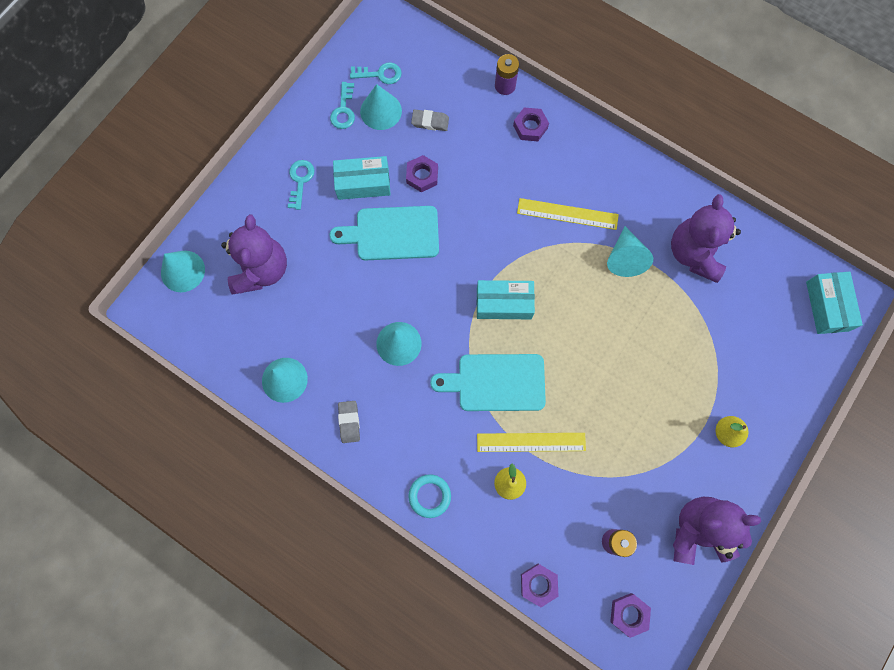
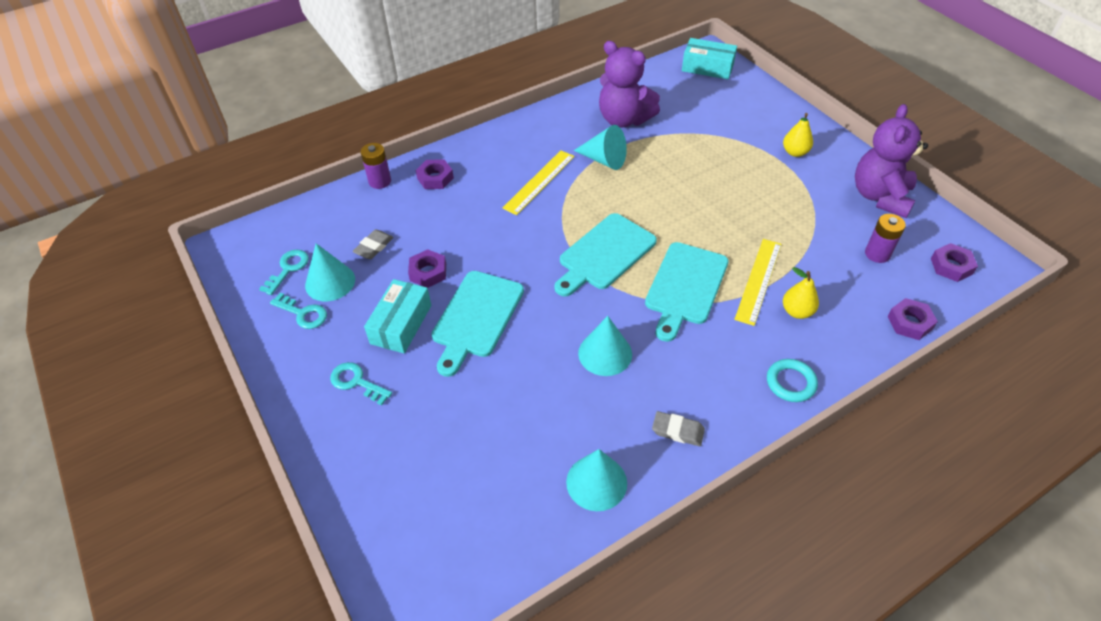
camera: 65 degrees left, 25 degrees down
turquoise cone [161,251,205,292] -> none
purple teddy bear [221,214,287,294] -> none
turquoise box [477,280,535,319] -> turquoise cutting board [554,213,657,297]

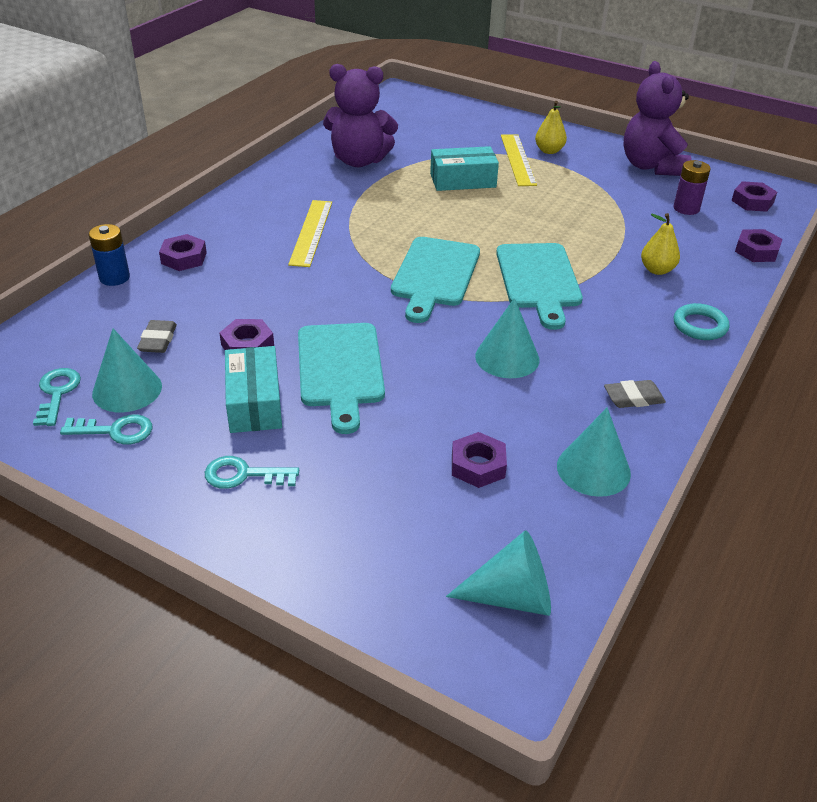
camera: 30 degrees left, 10 degrees down
purple battery [360,143,391,189] -> blue battery [89,224,130,286]
turquoise cone [574,125,627,170] -> turquoise cone moved to [446,530,551,616]
turquoise box [682,38,737,79] -> turquoise box moved to [430,146,499,191]
yellow ruler [734,239,782,326] -> yellow ruler moved to [501,134,537,186]
none -> purple nut [452,432,507,488]

